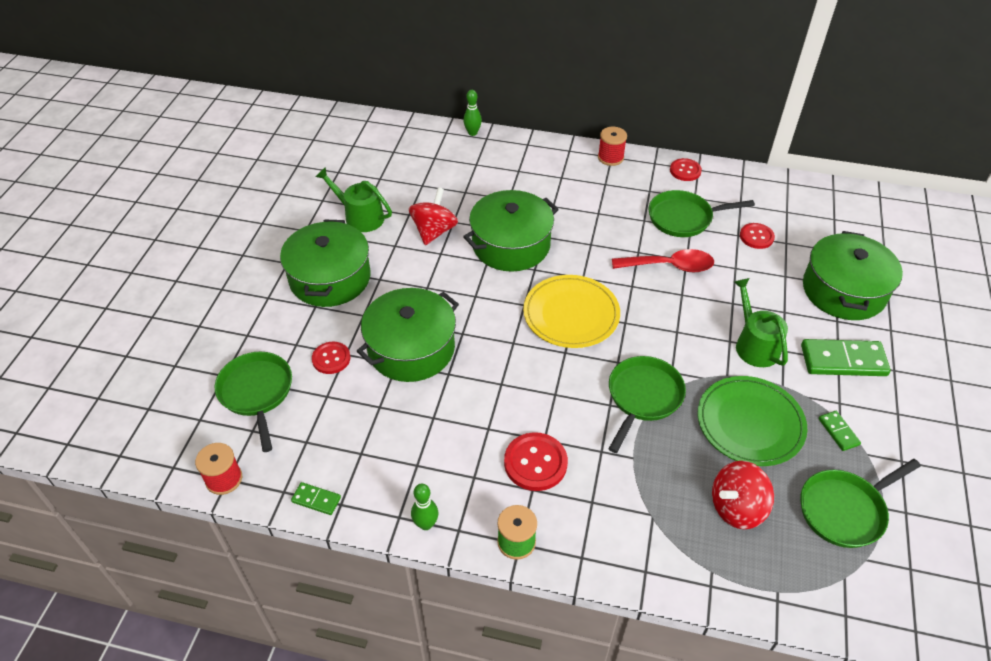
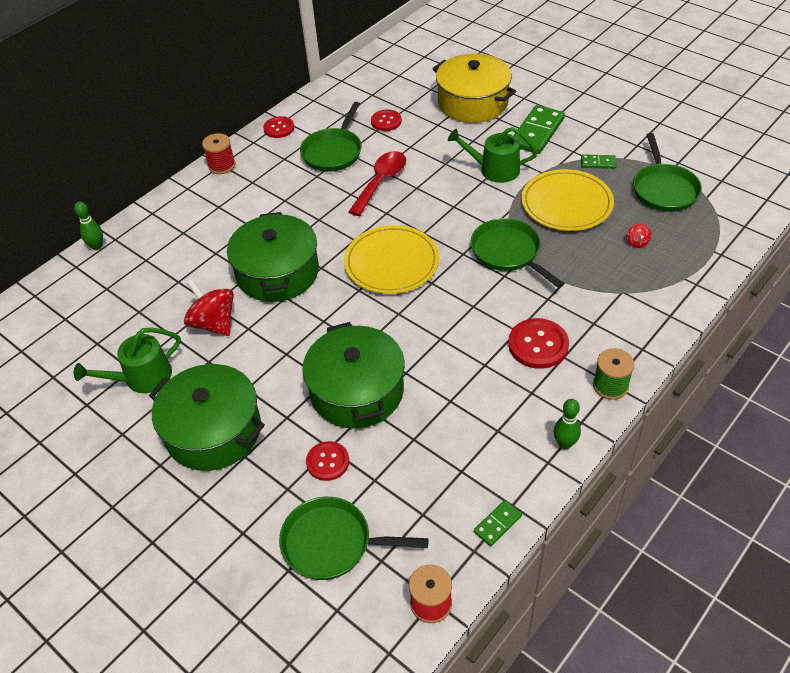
camera: 60 degrees left, 0 degrees up
green plate [698,376,808,466] -> yellow plate [521,169,614,231]
red spinning top [712,461,774,529] -> red spinning top [627,223,652,248], size x0.45
green pot [803,231,903,320] -> yellow pot [433,53,516,123]

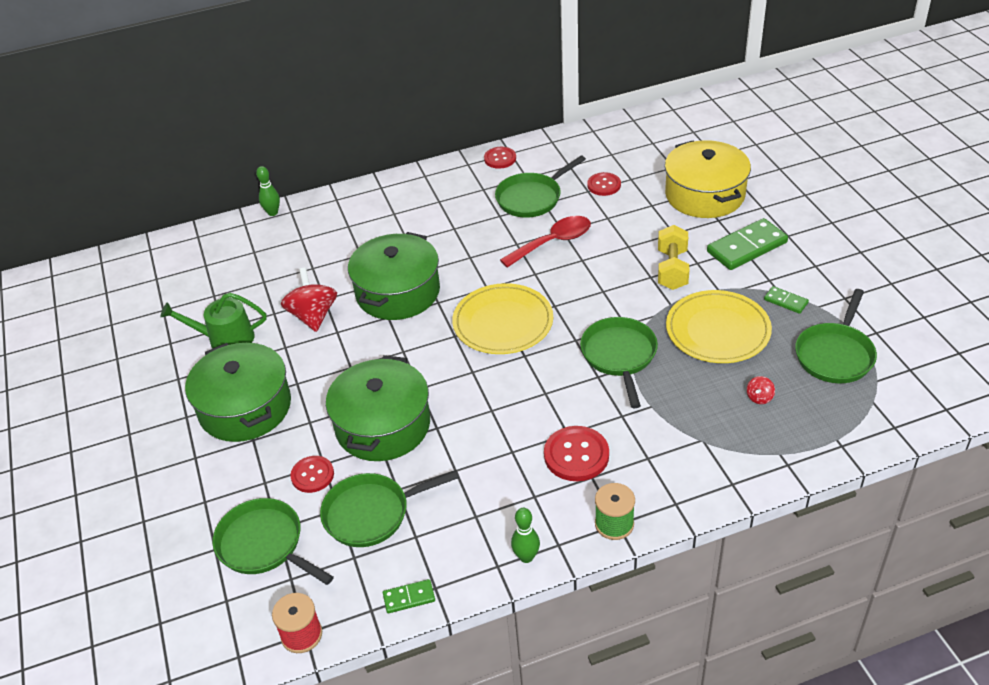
camera: 30 degrees right, 5 degrees down
red spool [202,133,235,174] -> none
green watering can [448,127,538,183] -> yellow dumbbell [658,225,689,290]
none -> green pan [320,470,460,547]

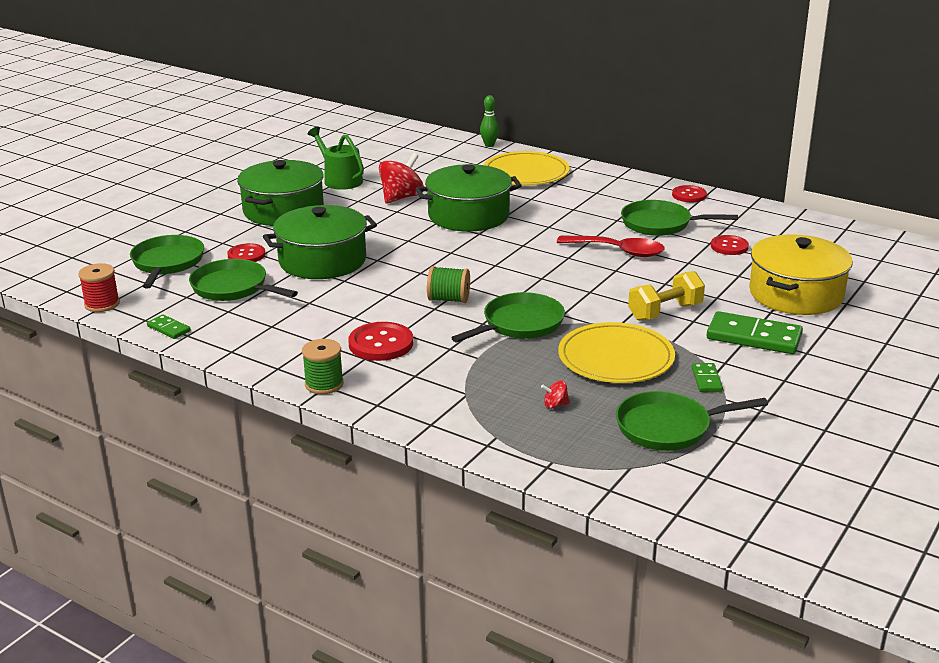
camera: 50 degrees right, 15 degrees down
yellow plate [452,283,553,354] -> yellow plate moved to [484,151,570,185]
green bowling pin [511,508,540,563] -> none
none -> green spool [427,266,470,303]

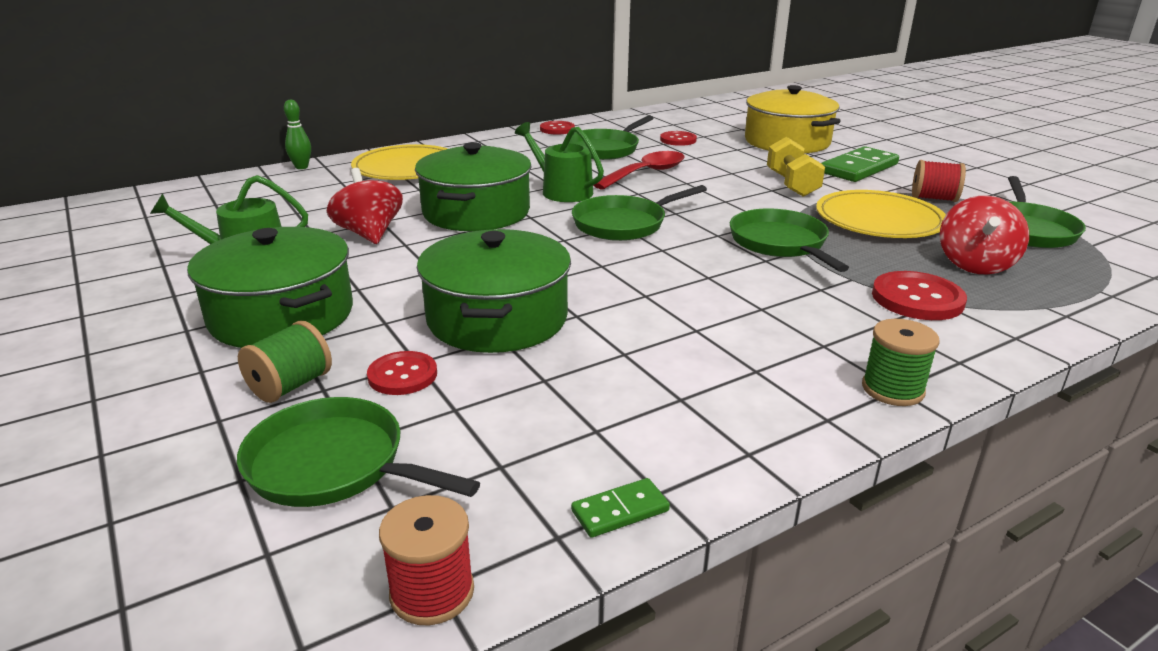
camera: 65 degrees left, 0 degrees up
green pan [189,259,298,301] -> green pan moved to [572,185,707,241]
red button [348,322,413,361] -> red button moved to [872,271,967,320]
green spool [427,266,470,303] -> green spool moved to [238,321,332,403]
red spinning top [541,380,570,409] -> red spinning top [940,196,1029,274], size x2.23
green domino [692,363,723,392] -> red spool [912,160,966,202]
none -> green watering can [515,122,604,202]

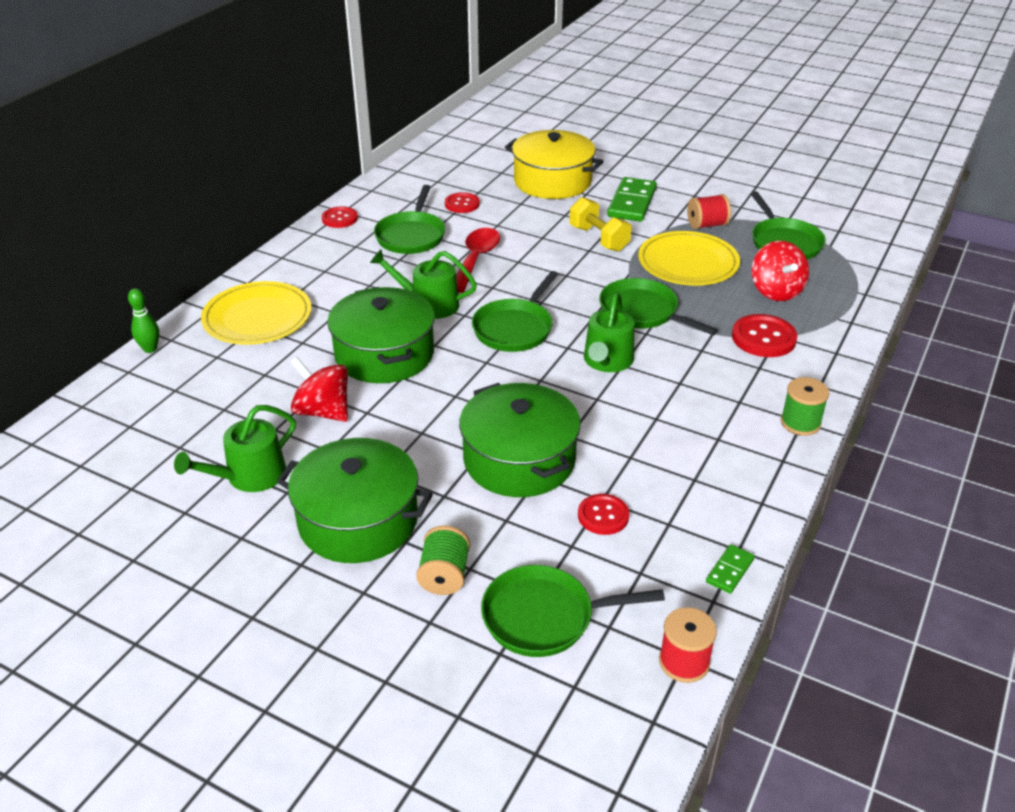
camera: 30 degrees left, 10 degrees up
red button [367,351,437,395] -> red button moved to [578,494,630,535]
none -> green watering can [584,292,634,372]

